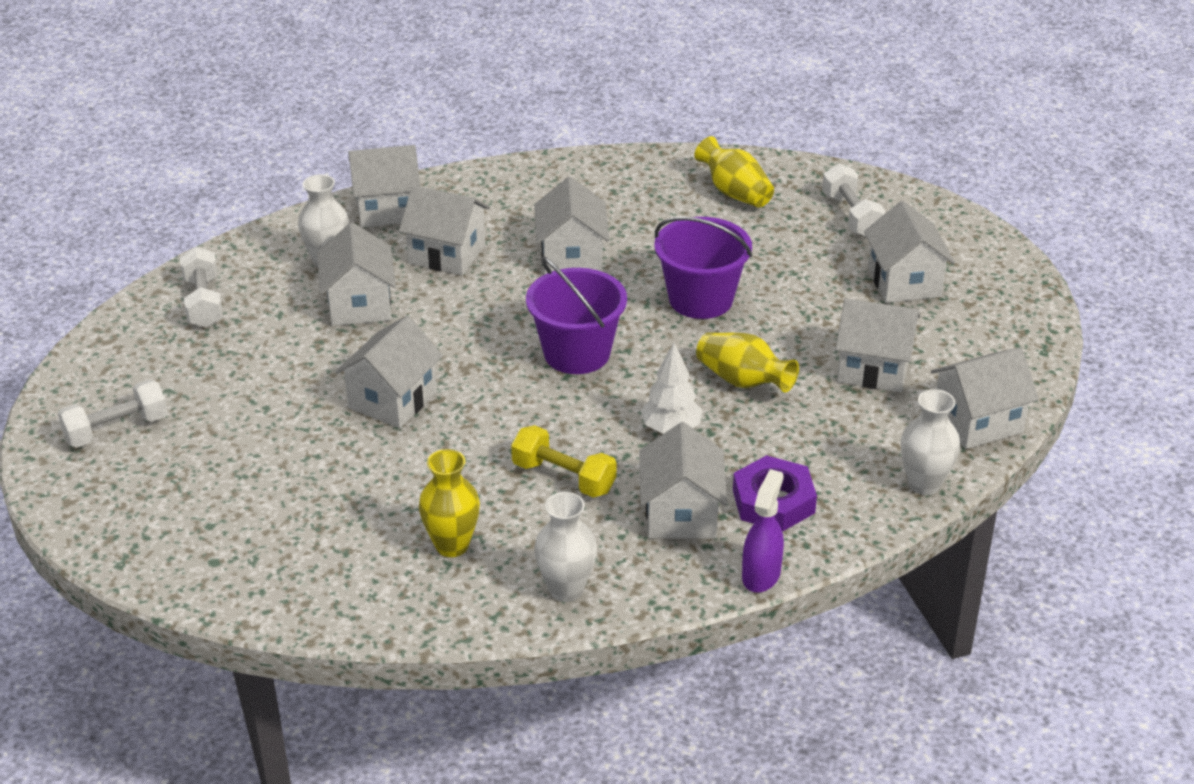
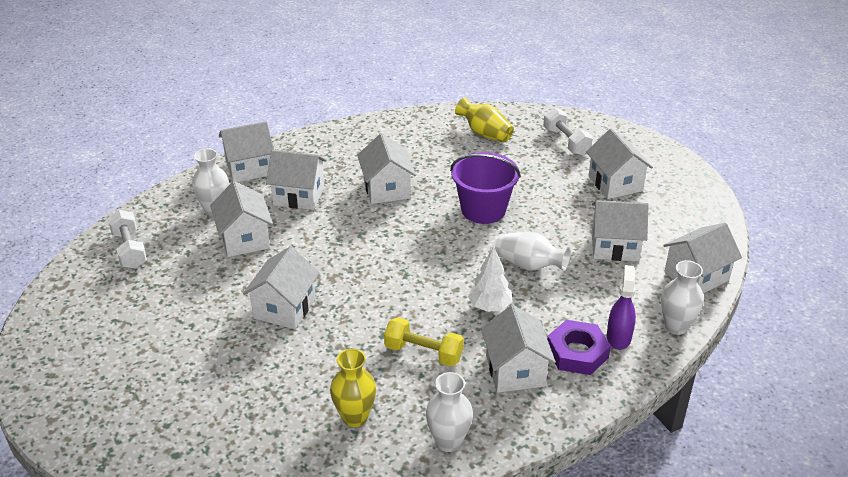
camera: 10 degrees left, 0 degrees up
white dumbbell [58,380,168,447] -> none
purple bucket [526,257,627,374] -> none
yellow vase [696,333,799,392] -> white vase [495,232,571,271]
purple spray bottle [742,469,784,593] -> purple spray bottle moved to [607,265,636,350]

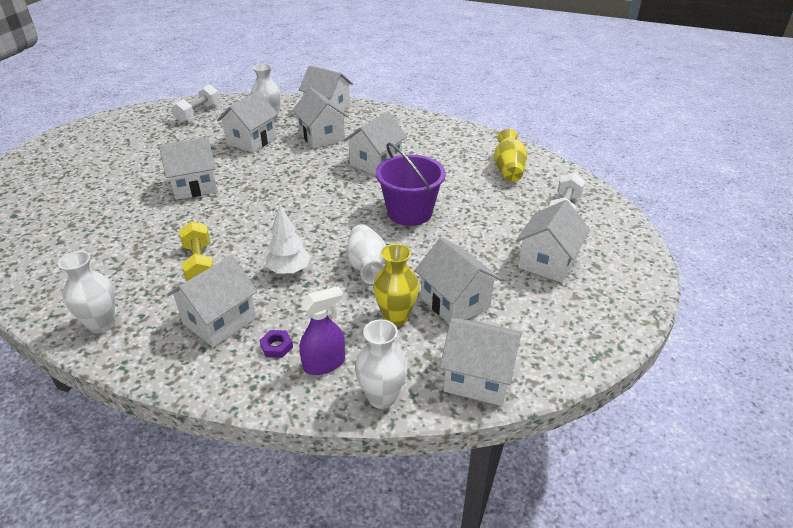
camera: 50 degrees right, 0 degrees up
yellow vase [330,348,376,427] -> yellow vase moved to [373,244,419,326]
purple nut [547,320,611,375] -> purple nut [260,330,293,358], size x0.48

